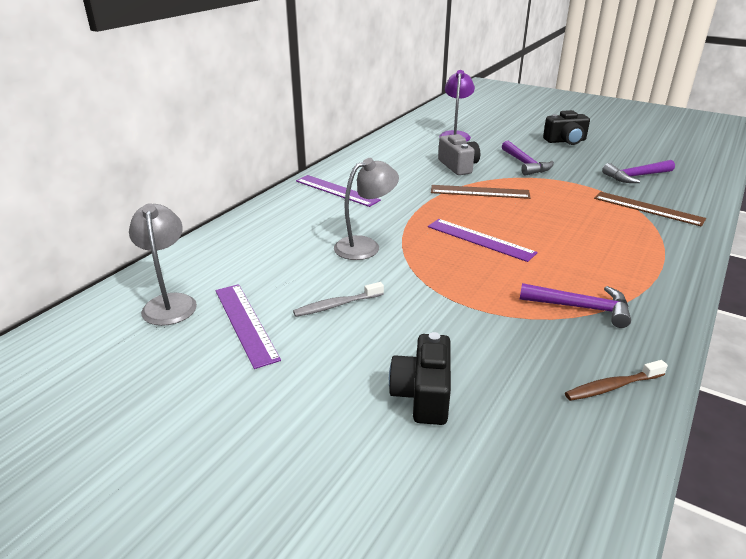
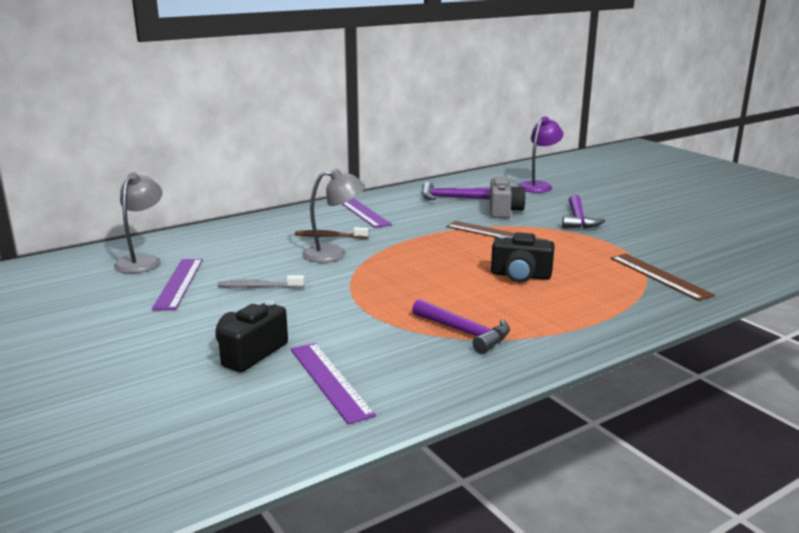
camera: 25 degrees right, 10 degrees down
purple ruler [428,219,538,262] -> purple ruler moved to [291,343,376,424]
black camera [543,110,590,145] -> black camera moved to [491,232,555,283]
brown toothbrush [565,360,668,401] -> brown toothbrush moved to [295,227,369,239]
purple hammer [602,160,675,183] -> purple hammer moved to [422,182,490,200]

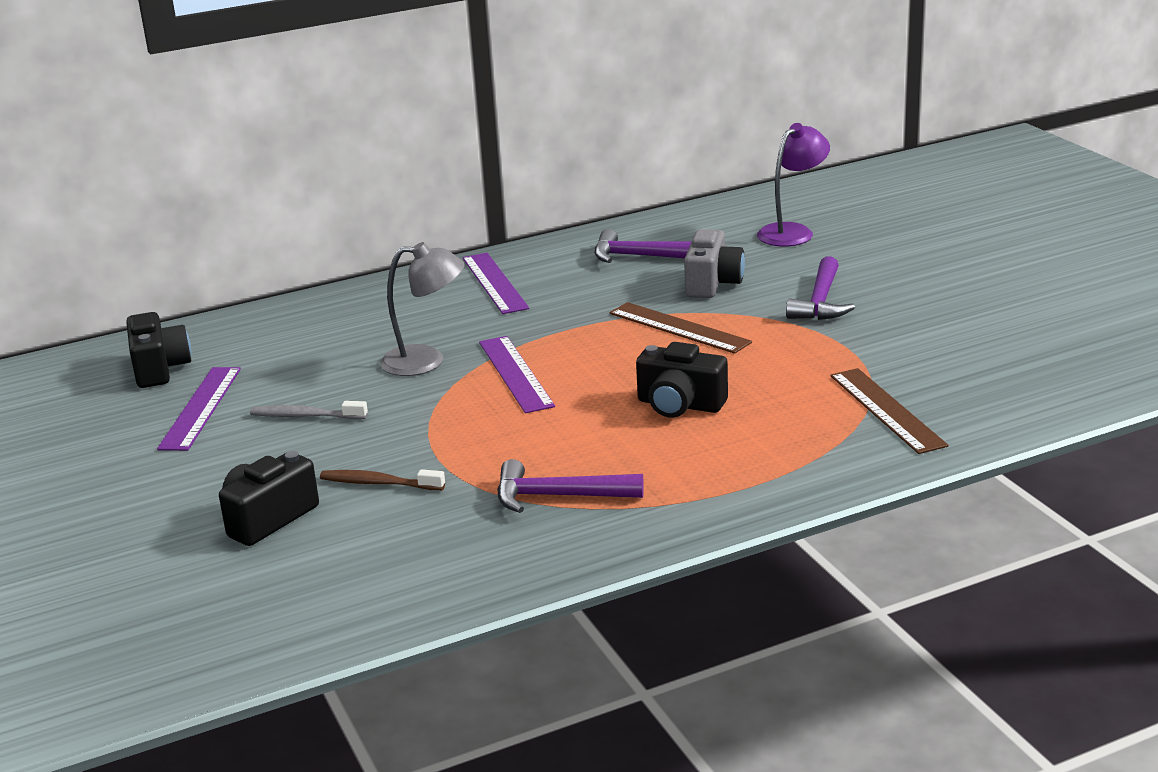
camera: 10 degrees right, 5 degrees up
grey lamp [114,172,162,273] -> black camera [126,312,191,388]
purple ruler [291,343,376,424] -> purple ruler moved to [479,336,555,413]
brown toothbrush [295,227,369,239] -> brown toothbrush moved to [320,469,445,490]
purple hammer [412,299,510,354] -> purple hammer turned 135 degrees clockwise [497,459,644,513]

